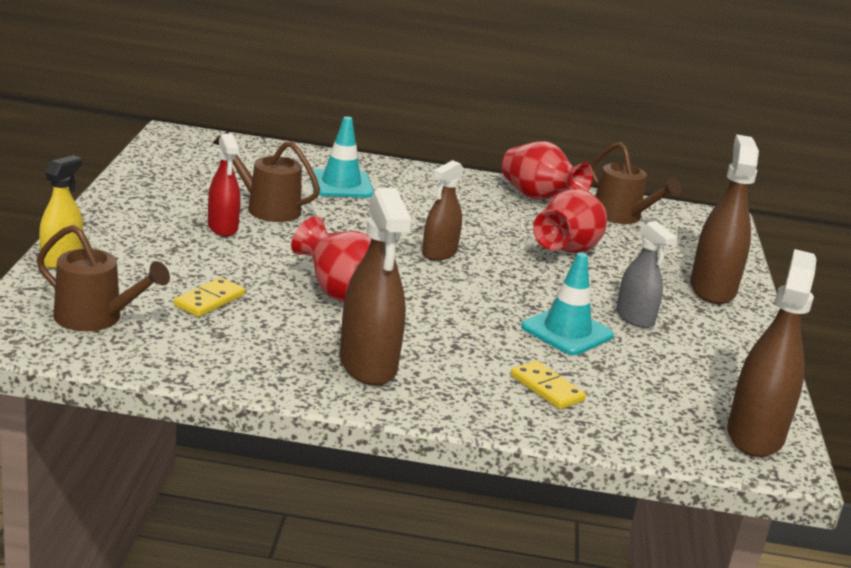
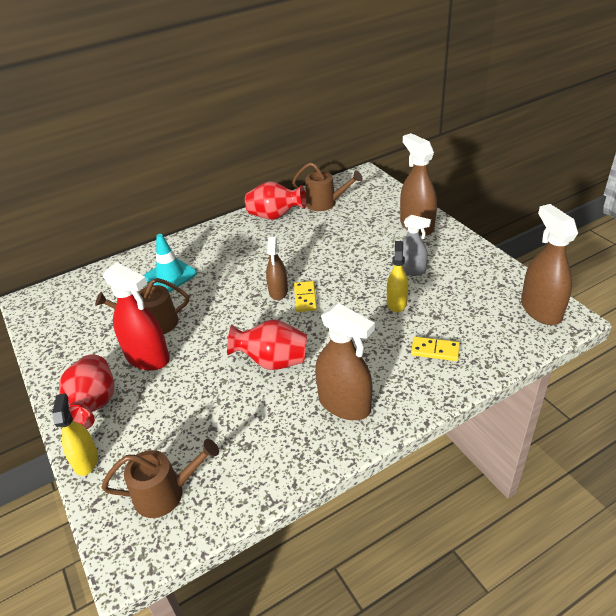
camera: 30 degrees left, 15 degrees up
yellow domino [174,277,245,317] -> yellow domino moved to [294,281,317,312]
red spray bottle [208,133,241,236] -> red spray bottle [103,262,170,371], size x1.60
turquoise traffic cone [521,252,614,355] -> yellow spray bottle [387,241,408,312]
red vase [533,189,607,253] -> red vase moved to [59,354,114,429]

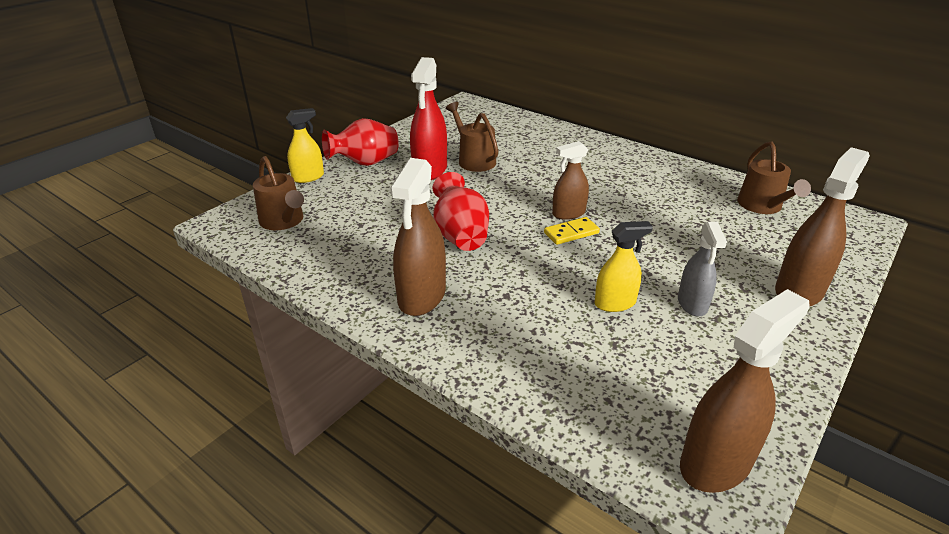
camera: 65 degrees right, 5 degrees down
turquoise traffic cone [144,234,197,292] -> none
red vase [245,181,306,220] -> none
yellow domino [411,337,460,361] -> none

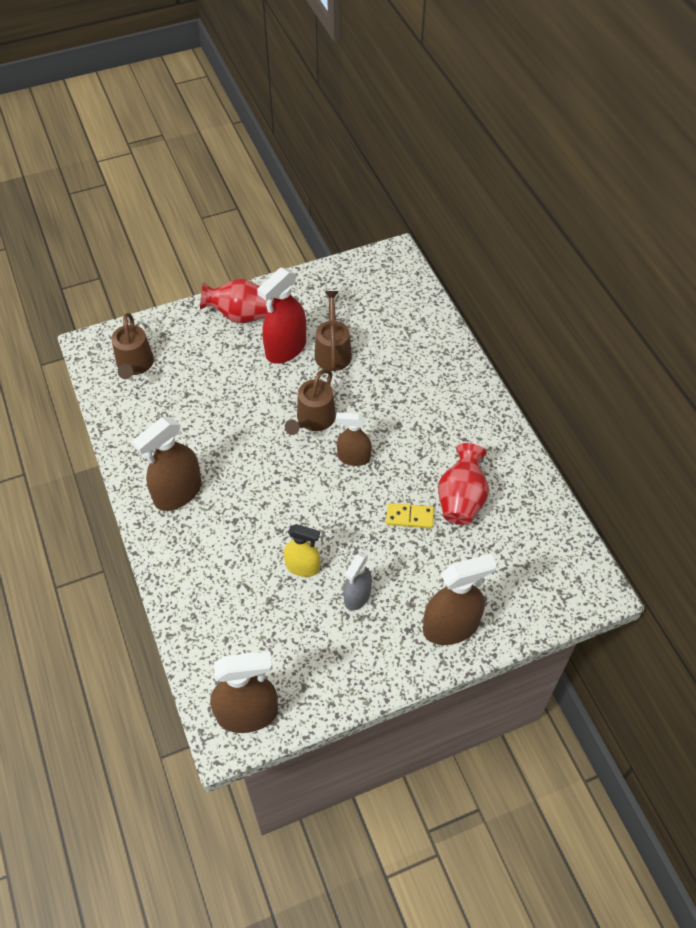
camera: 30 degrees right, 20 degrees up
yellow spray bottle [286,108,324,183] -> none
red vase [433,172,489,251] -> red vase moved to [438,443,489,525]
yellow domino [544,217,600,245] -> yellow domino moved to [386,503,434,528]
brown watering can [737,142,811,214] -> brown watering can moved to [285,369,336,435]

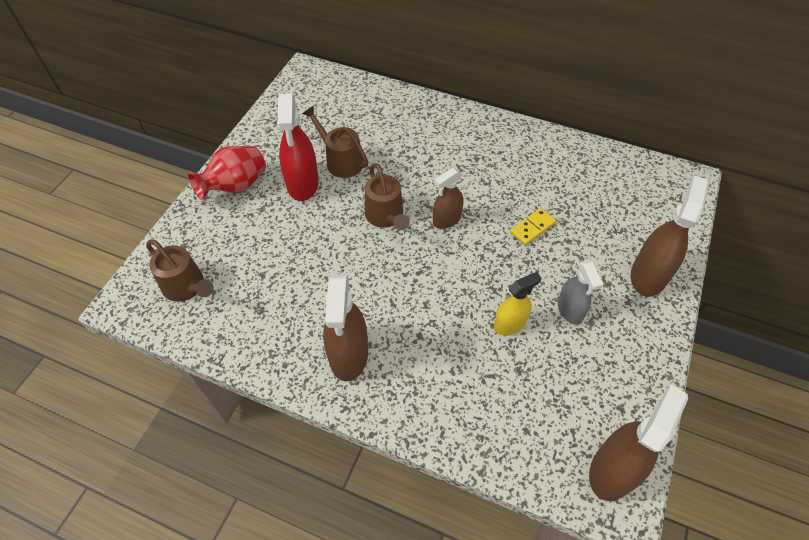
camera: 45 degrees left, 0 degrees up
red vase [438,443,489,525] -> none

